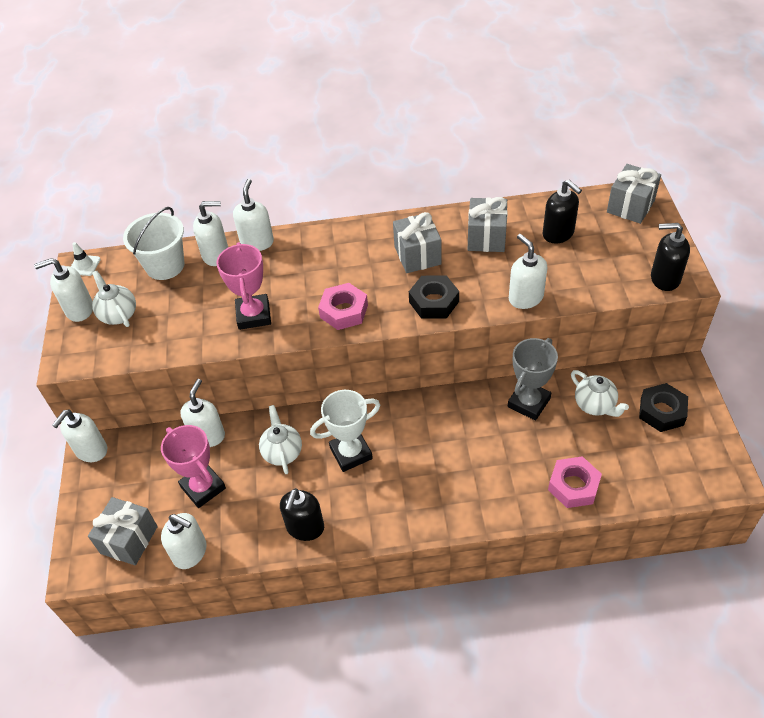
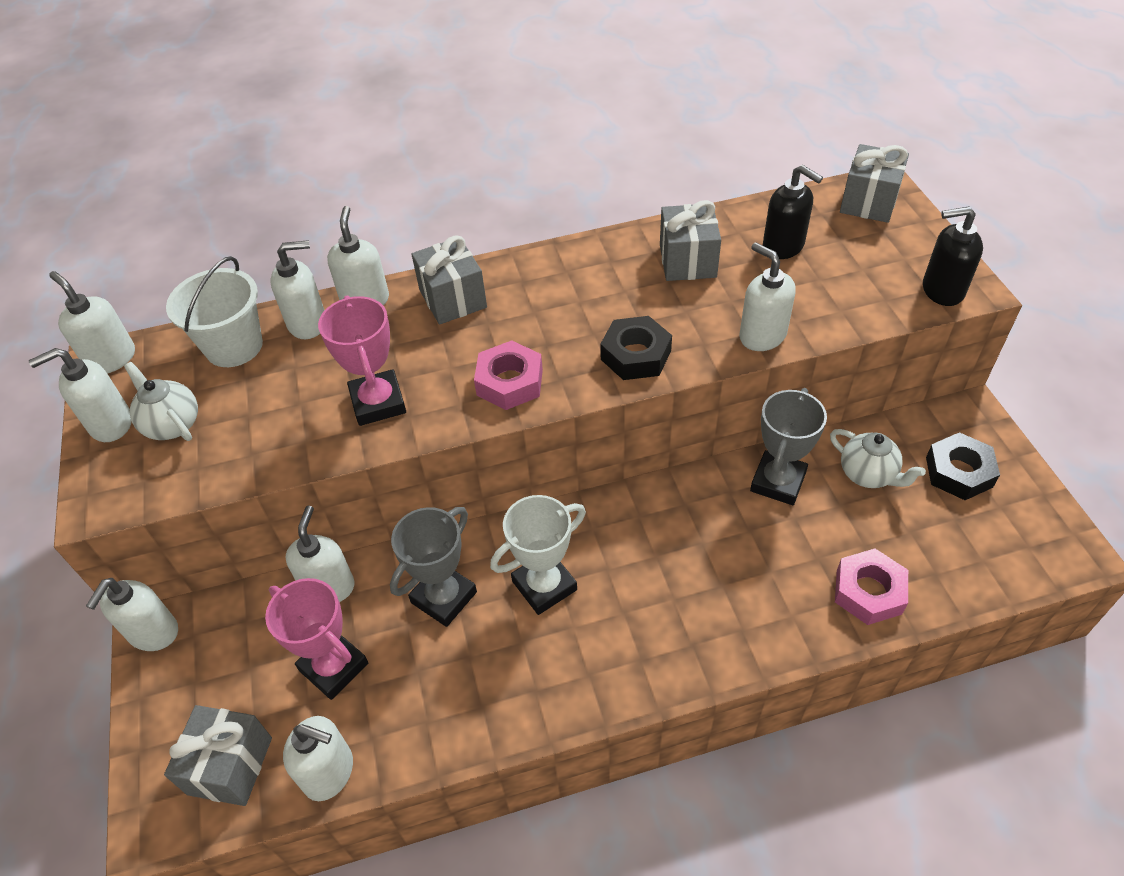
camera: 10 degrees left, 0 degrees up
white traffic cone [71,242,101,276] -> white soap dispenser [49,271,135,374]
white teapot [259,405,302,474] -> grey trophy [390,507,477,627]
black soap dispenser [280,488,324,541] -> none
grey gift [393,212,442,273] -> grey gift moved to [411,235,487,325]

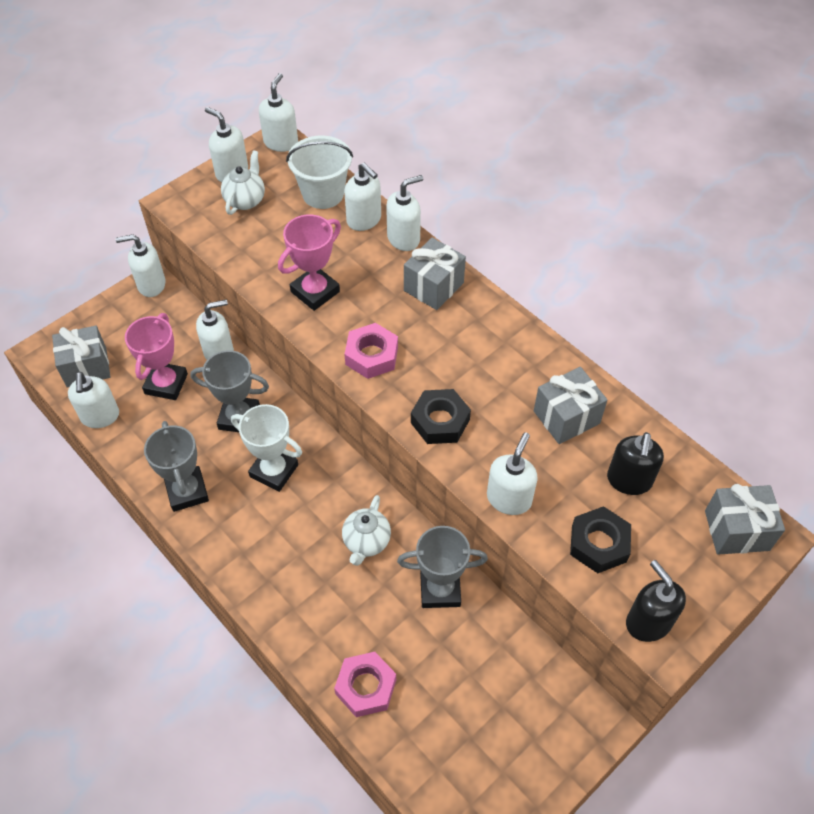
camera: 60 degrees right, 5 degrees up
white teapot [830,429,926,488] -> white teapot moved to [342,495,391,566]
black nut [926,432,1000,500] -> black nut moved to [570,506,631,573]
none -> grey trophy [144,421,209,512]

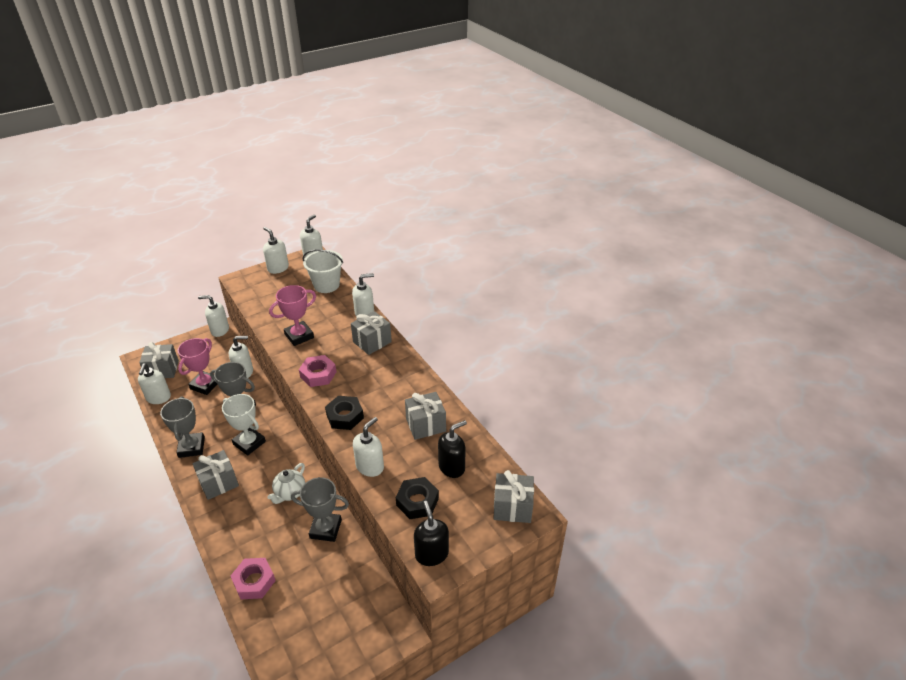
camera: 10 degrees right, 15 degrees down
white teapot [221,150,265,215] -> none
white soap dispenser [344,163,381,231] -> none
black soap dispenser [607,432,664,495] -> black soap dispenser turned 150 degrees counterclockwise [438,420,467,478]
none -> grey gift [193,450,239,500]

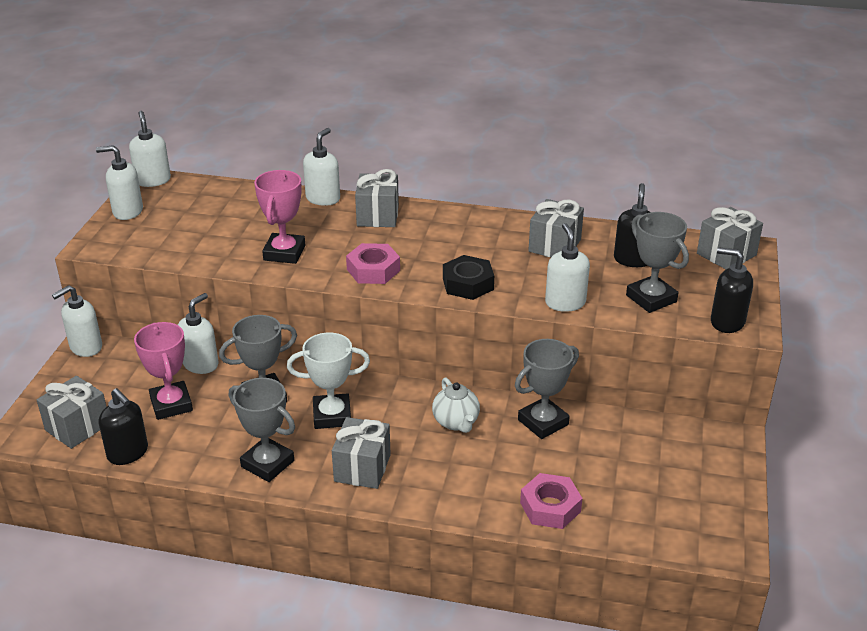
camera: 45 degrees left, 5 degrees down
white soap dispenser [138,363,171,404] -> black soap dispenser [99,388,148,465]
white bucket [303,249,343,293] -> none
black nut [396,477,439,519] -> grey trophy [626,212,689,313]

